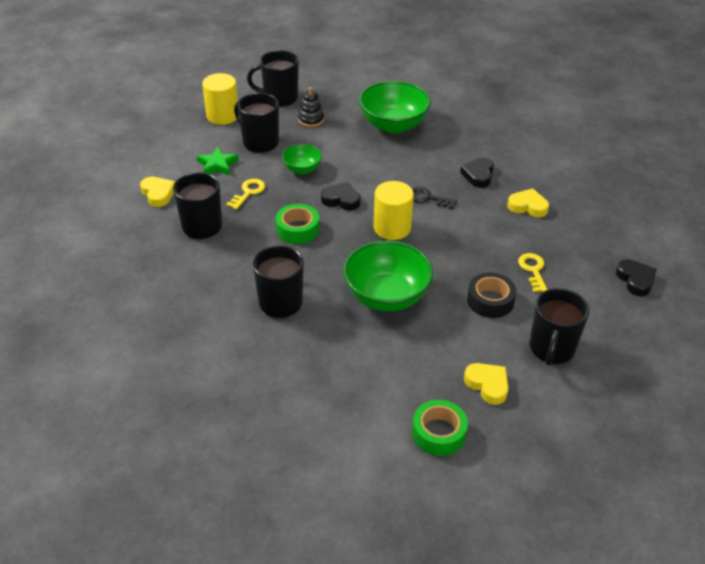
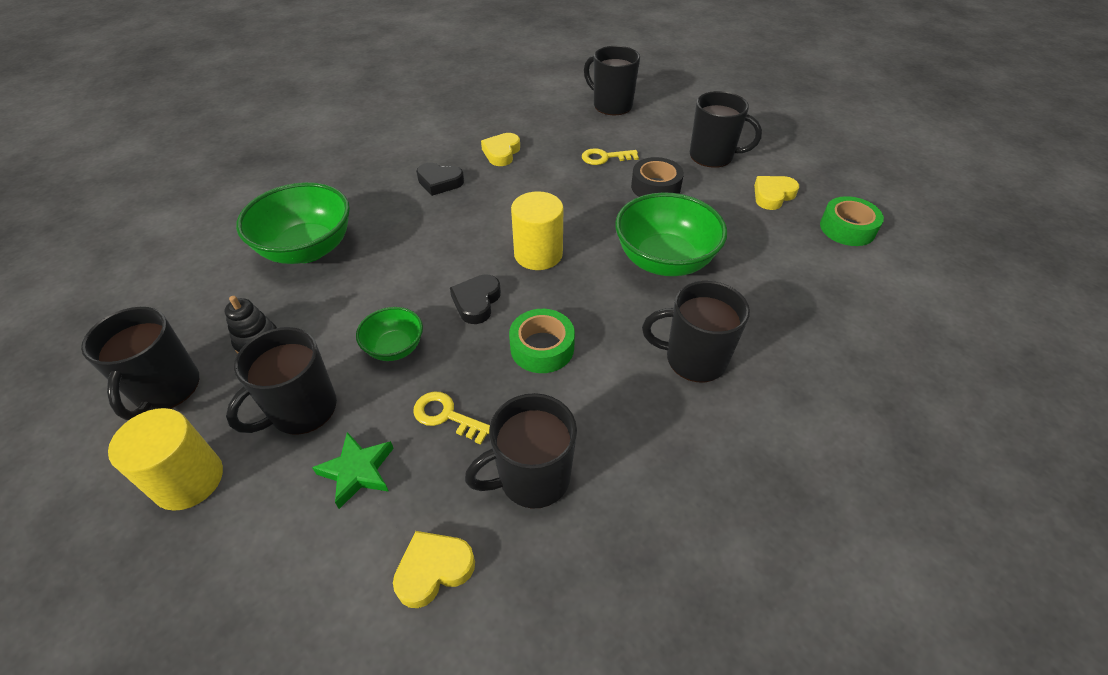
camera: 90 degrees left, 5 degrees up
black key [412,187,457,209] -> none
black heart [616,259,657,296] -> black mug [584,46,640,115]

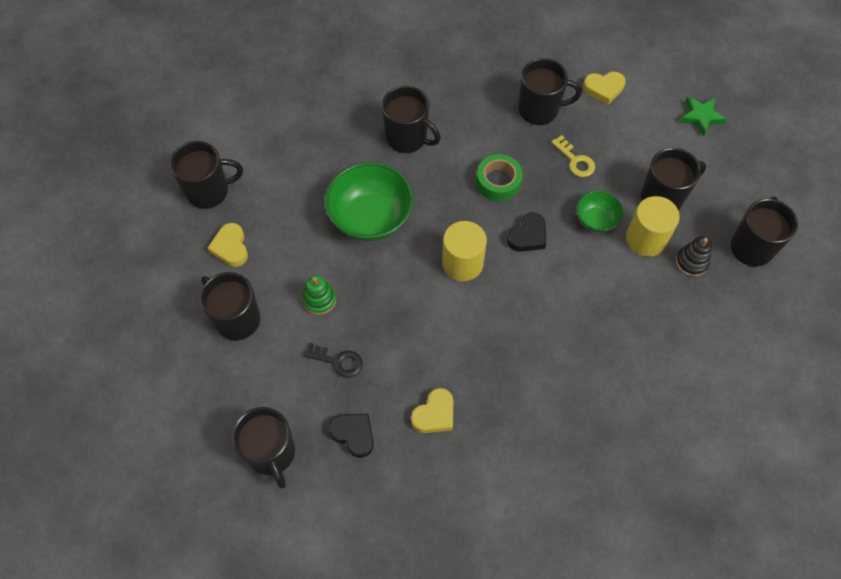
camera: 155 degrees left, 15 degrees up
yellow cylinder [108,408,223,511] -> yellow cylinder moved to [626,196,680,257]
green bowl [236,182,350,264] -> none
green star [312,432,394,509] -> green star moved to [679,97,727,137]
black heart [416,163,464,196] -> black heart moved to [328,413,374,458]
yellow key [582,148,639,165] -> black key [303,343,363,378]
black tape [631,157,684,197] -> green stacking toy [302,275,336,315]
yellow heart [754,176,799,210] -> yellow heart turned 90 degrees clockwise [208,223,248,267]
green tape [820,196,884,246] -> black mug [170,141,243,209]

